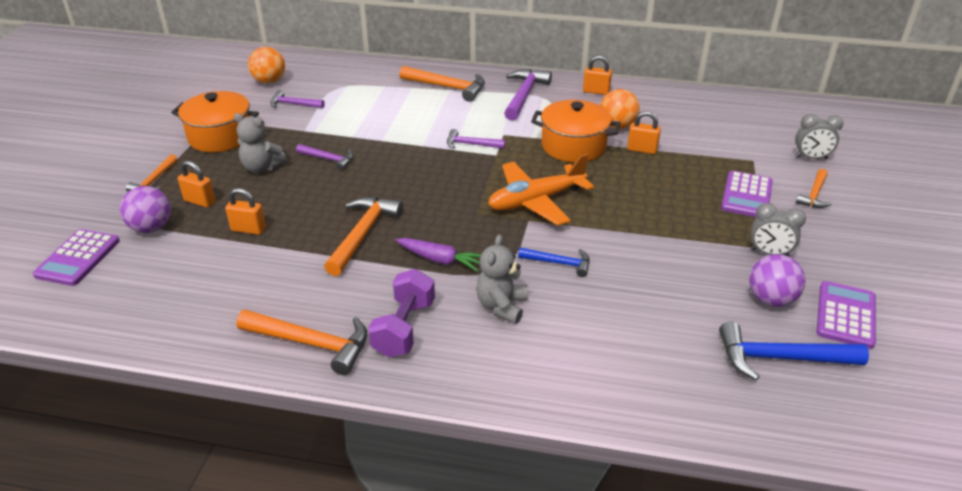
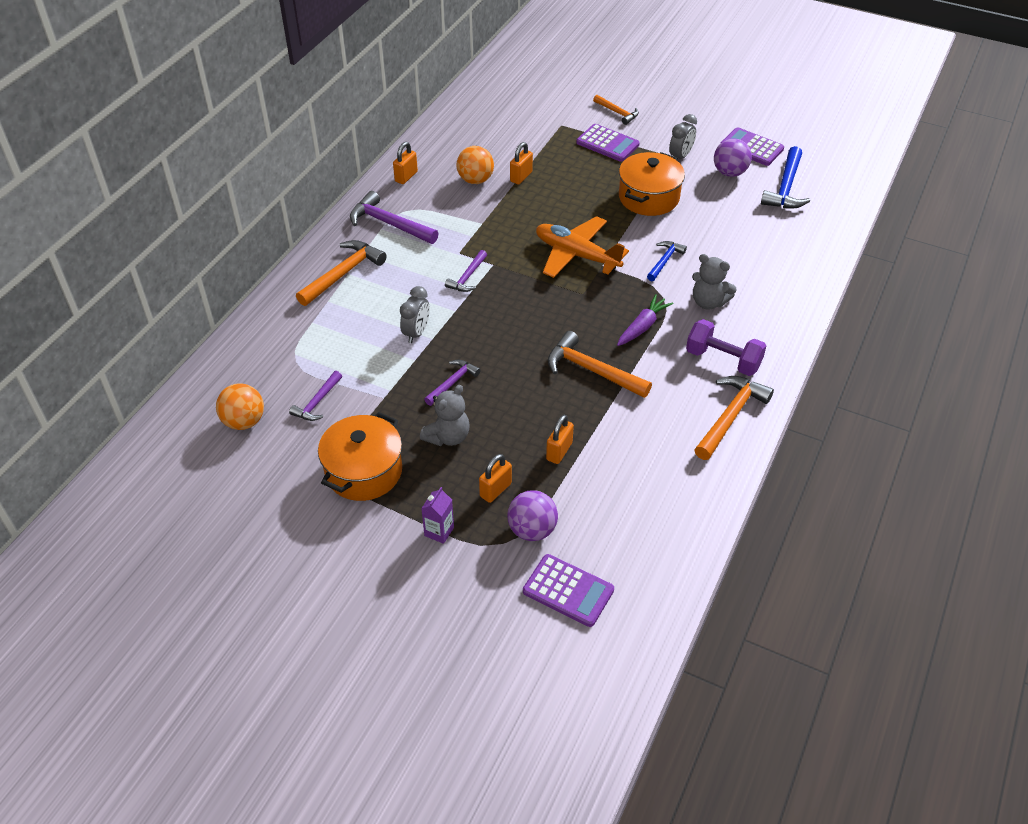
camera: 75 degrees left, 10 degrees up
orange hammer [126,154,178,192] -> purple carton [421,487,454,544]
orange plane [488,154,594,226] -> orange plane turned 135 degrees clockwise [536,216,629,278]
orange pot [531,100,621,163] -> orange pot moved to [619,152,685,216]
grey clock [795,114,843,159] -> grey clock moved to [400,286,430,343]

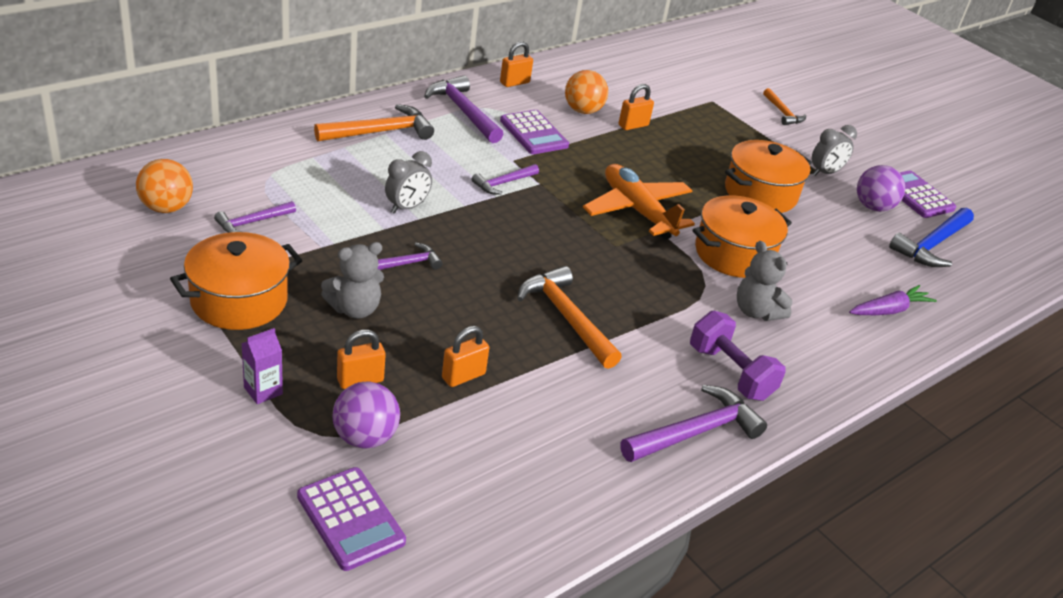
camera: 20 degrees right, 10 degrees down
purple calculator [576,124,640,162] -> purple calculator moved to [500,110,569,154]
purple carrot [617,294,673,346] -> purple carrot moved to [849,285,937,315]
blue hammer [647,241,687,281] -> orange pot [692,195,792,278]
orange hammer [694,376,774,460] -> purple hammer [620,385,767,462]

